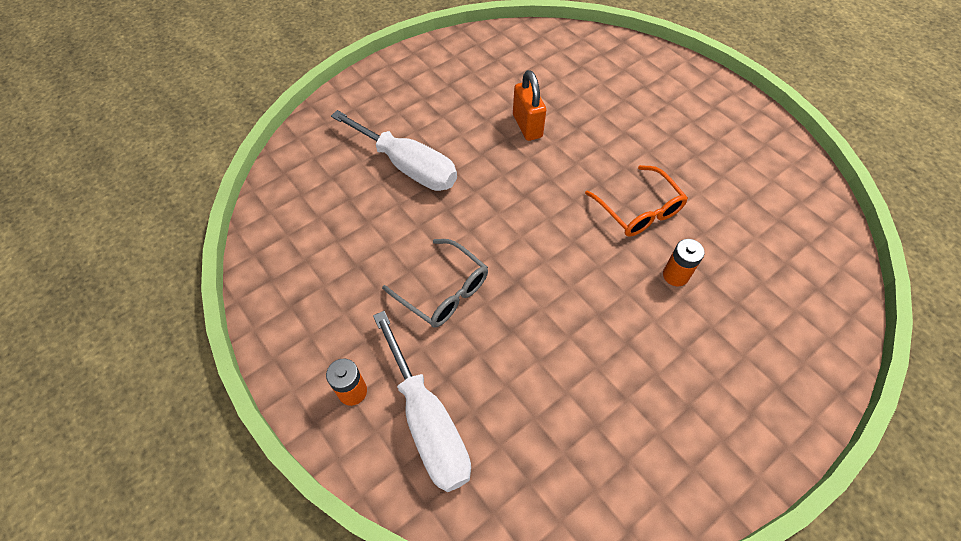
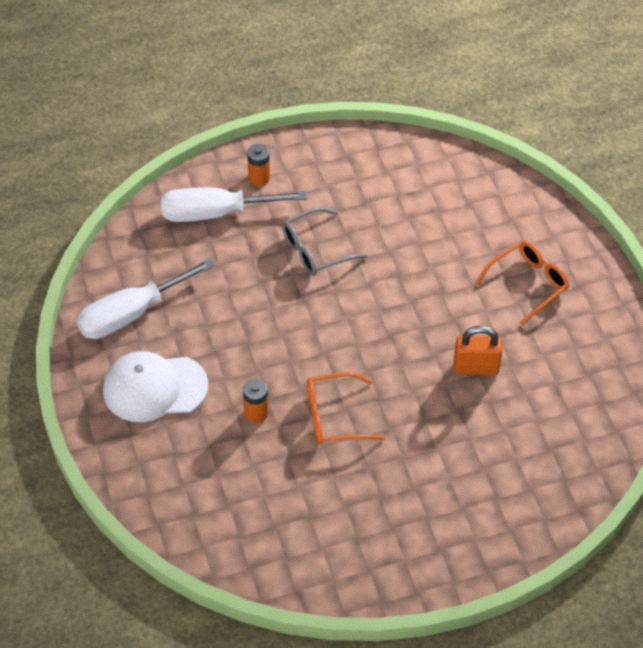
camera: 110 degrees right, 5 degrees down
white screwdriver [331,110,457,191] -> white screwdriver moved to [77,258,215,339]
none -> white cap [103,351,208,422]
none -> orange glasses [476,241,569,325]

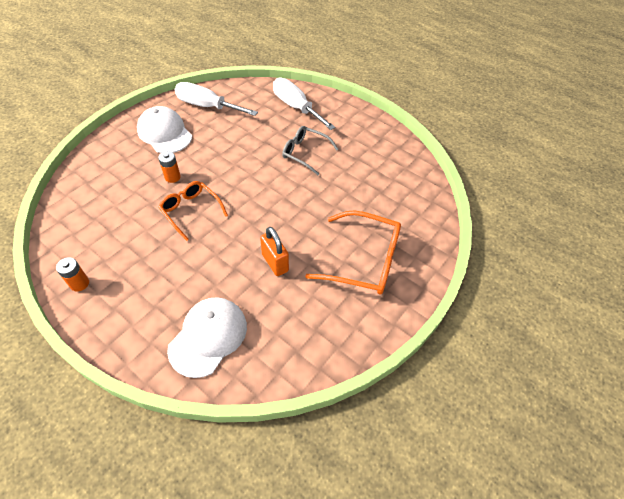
camera: 55 degrees right, 0 degrees up
orange battery [247,144,270,186] -> orange battery moved to [56,257,89,292]
orange glasses [476,241,569,325] -> orange glasses [305,211,401,294], size x1.55
none -> white cap [167,297,247,378]

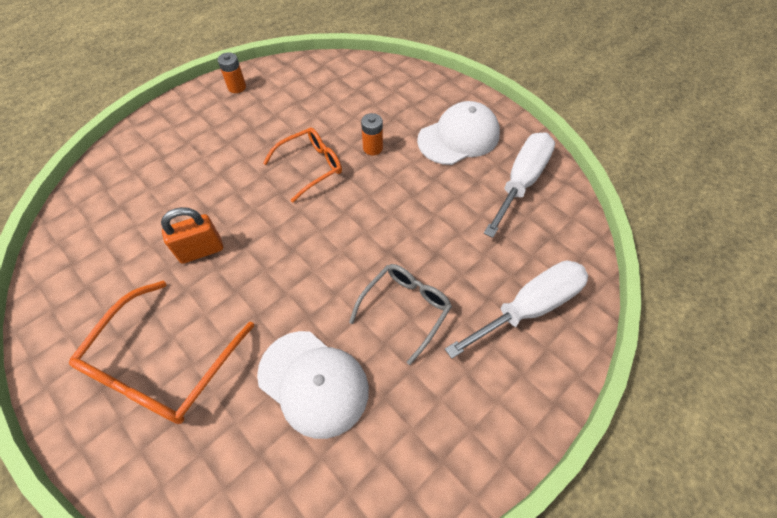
camera: 100 degrees right, 5 degrees up
white cap [167,297,247,378] -> white cap moved to [257,331,369,439]

